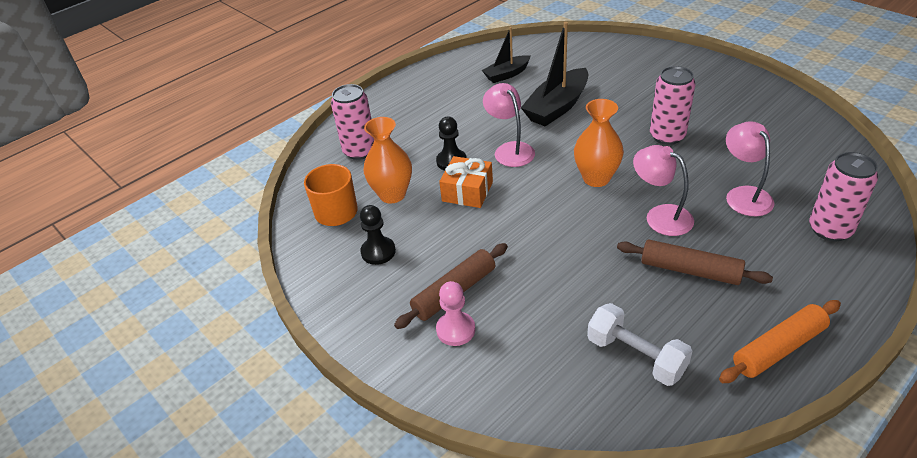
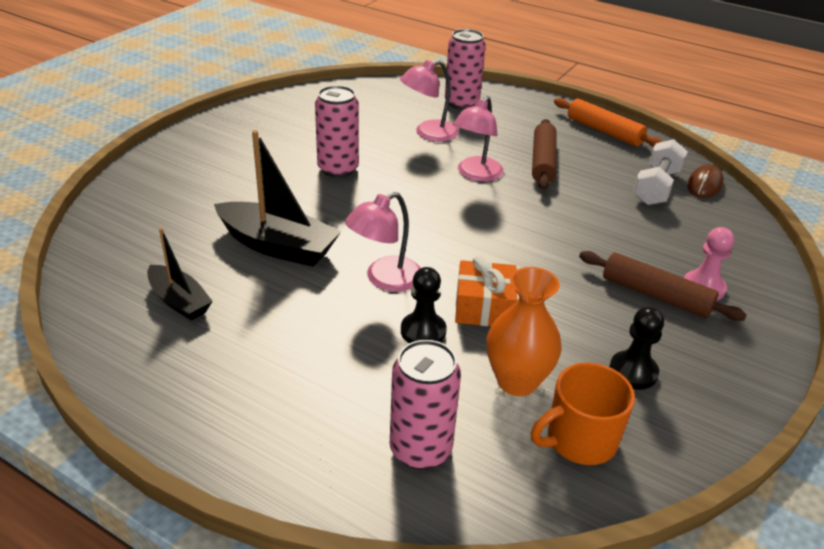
camera: 110 degrees left, 5 degrees down
orange vase [574,99,624,187] -> none
none -> brown mouse [687,164,724,198]

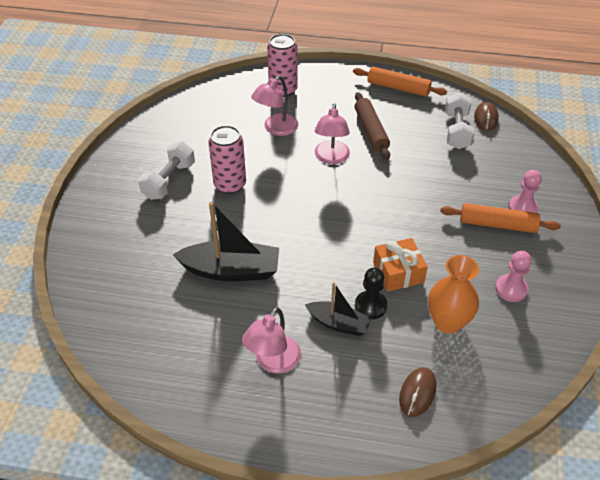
camera: 20 degrees left, 10 degrees up
black boat [147,228,213,321] -> black boat moved to [305,282,372,336]
pink lamp [345,192,421,292] -> pink lamp moved to [242,307,301,374]
pink can [390,340,461,469] -> brown mouse [399,367,437,417]
orange mug [531,363,635,465] -> none
brown rolling pin [579,251,747,321] -> orange rolling pin [440,203,561,233]
black pawn [609,307,664,390] -> pink pawn [495,251,532,302]
none -> white dumbbell [138,141,195,200]

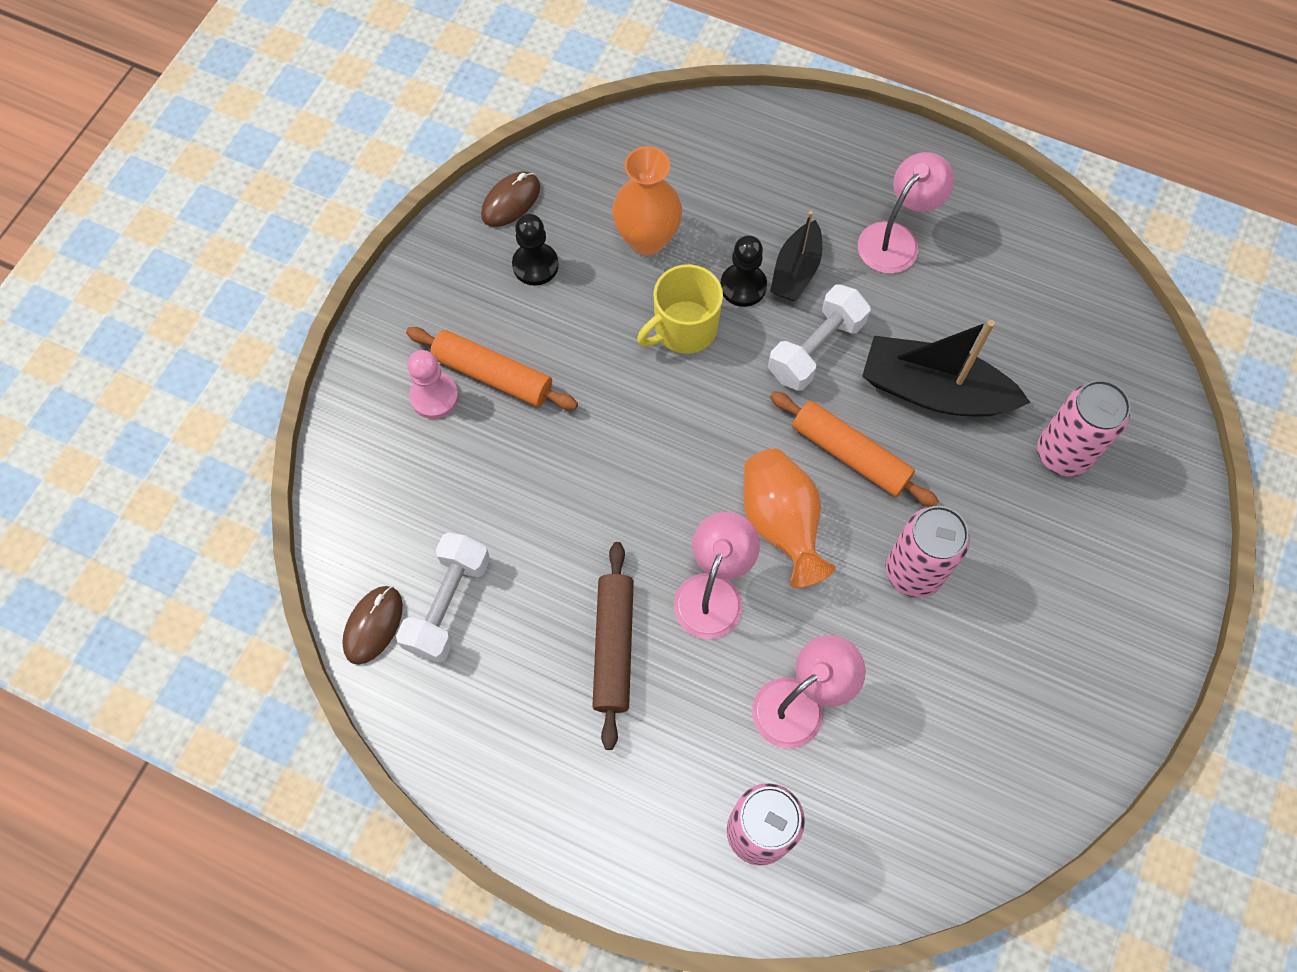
camera: 165 degrees left, 20 degrees up
white dumbbell [138,141,195,200] -> white dumbbell moved to [768,285,870,391]
black boat [305,282,372,336] -> black boat turned 105 degrees counterclockwise [770,211,822,301]
orange rolling pin [353,67,447,97] -> orange rolling pin moved to [770,391,939,507]
orange gift [373,238,428,292] -> yellow mug [637,264,723,354]
brown mouse [399,367,437,417] -> brown mouse moved to [481,171,540,227]
pink pawn [495,251,532,302] -> black pawn [512,214,559,286]
none -> orange vase [744,449,836,588]
none -> pink can [1037,380,1131,476]

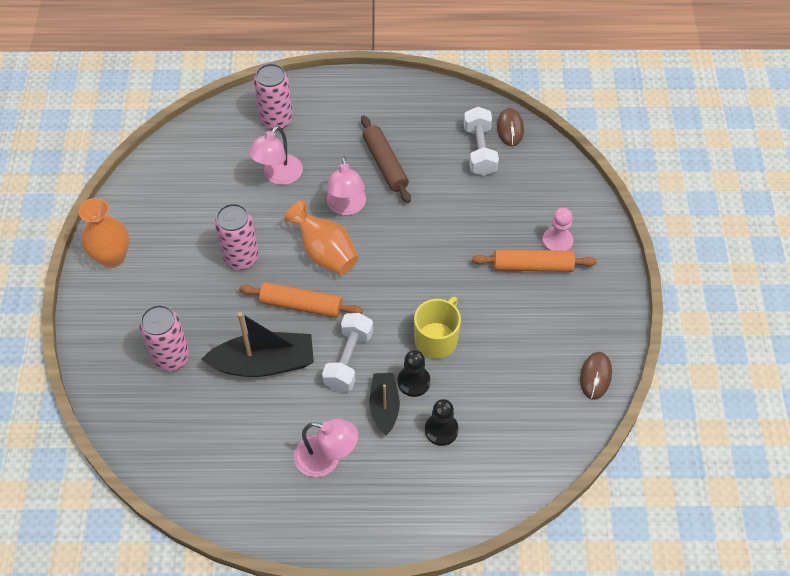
camera: 155 degrees right, 10 degrees down
black pawn [512,214,559,286] -> black pawn moved to [425,399,459,446]
orange vase [612,146,682,255] -> orange vase moved to [79,198,129,268]
pink lamp [858,152,955,274] -> pink lamp turned 90 degrees counterclockwise [294,419,358,477]

